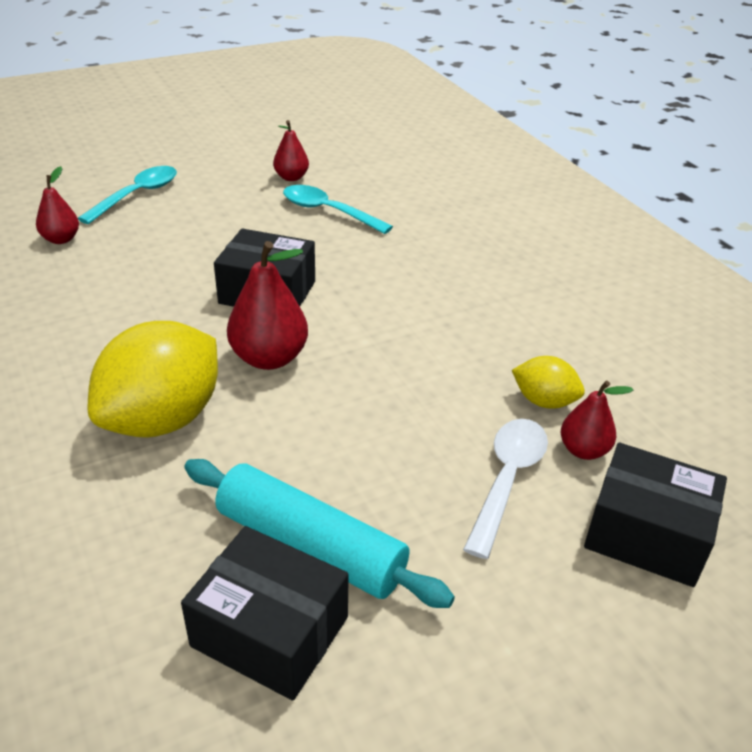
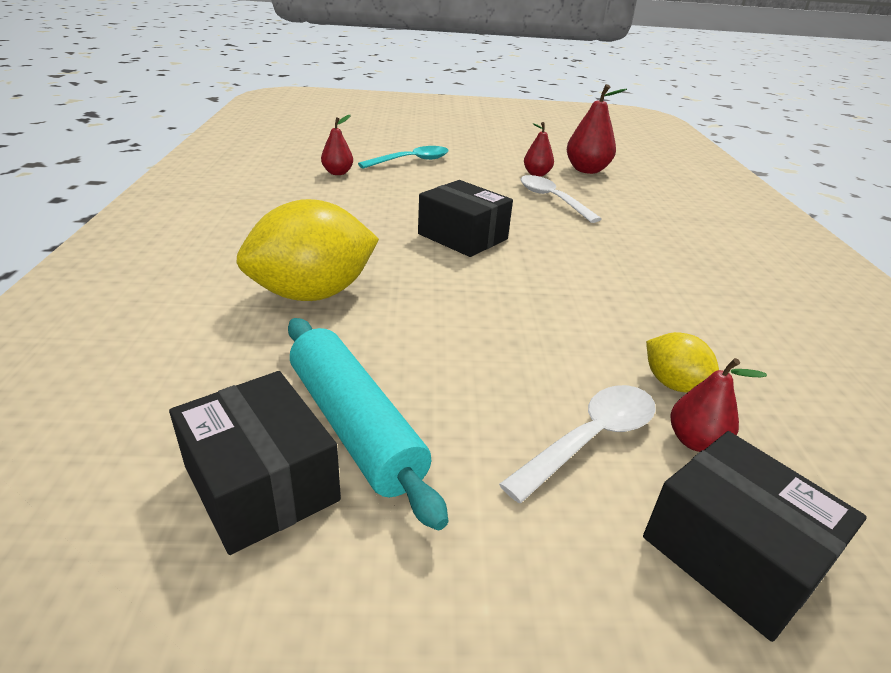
camera: 25 degrees right, 5 degrees down
red pear [227,241,308,370] -> red pear moved to [567,84,627,174]
turquoise spoon [283,185,393,234] -> white spoon [520,175,601,223]

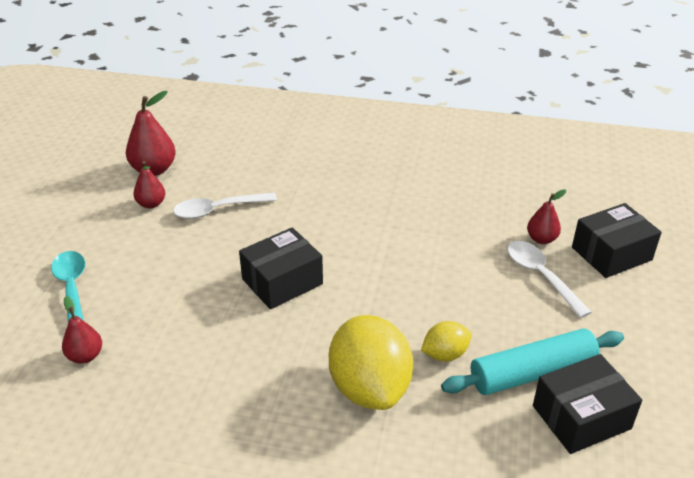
camera: 75 degrees left, 5 degrees up
yellow lemon [646,332,719,393] -> yellow lemon moved to [421,321,472,361]

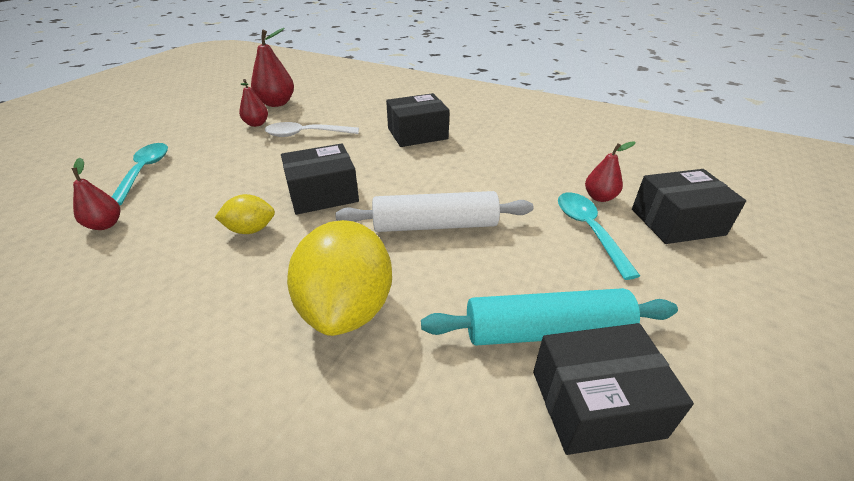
camera: 15 degrees right, 0 degrees up
yellow lemon [421,321,472,361] -> yellow lemon moved to [215,194,275,234]
white spoon [508,241,592,318] -> turquoise spoon [558,193,640,280]
none -> white rolling pin [335,191,533,232]
none -> black box [386,93,450,147]

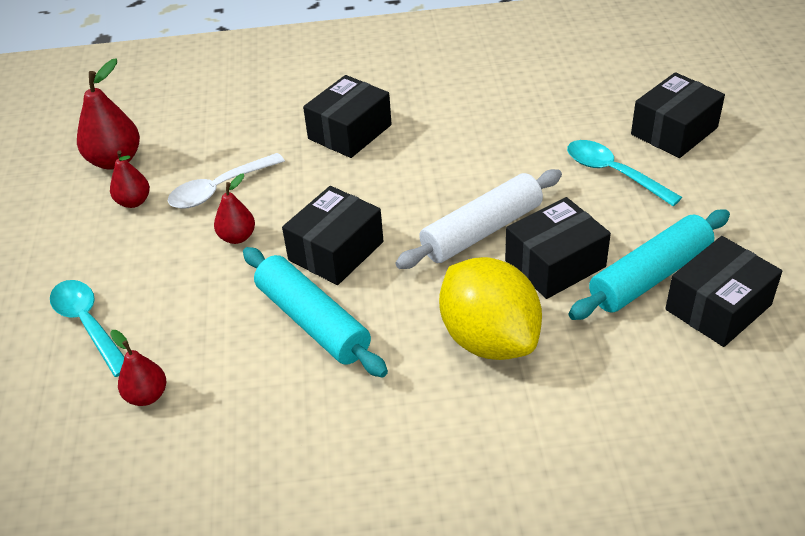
camera: 30 degrees left, 5 degrees up
yellow lemon [215,194,275,234] -> turquoise rolling pin [243,247,388,377]
red pear [585,141,635,202] -> red pear moved to [214,173,255,244]
none -> black box [505,197,611,299]

